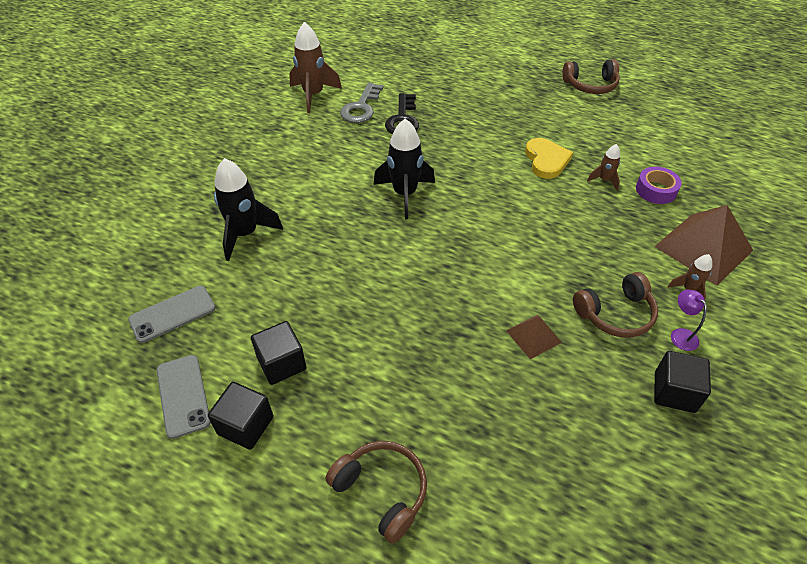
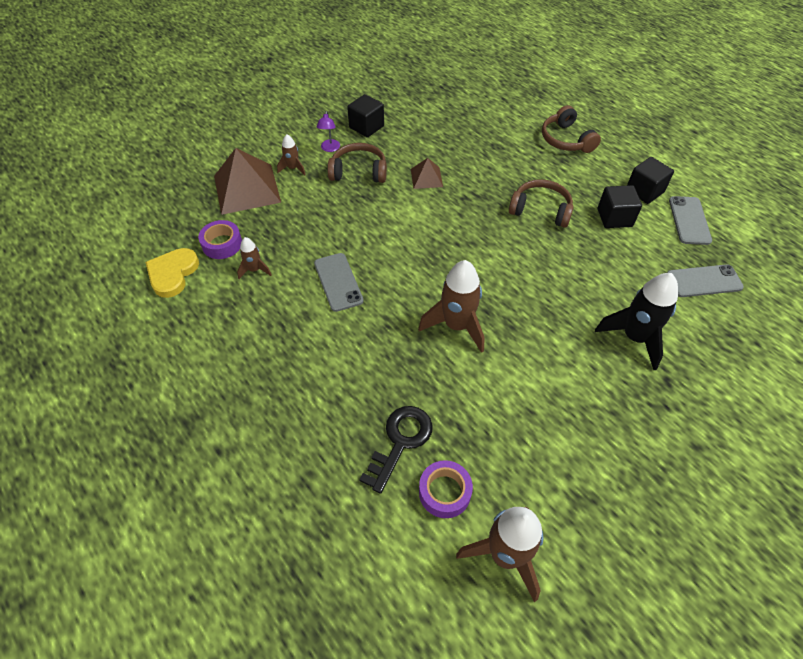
camera: 155 degrees left, 5 degrees up
grey key [340,82,383,123] -> purple tape [419,460,473,518]
black rocket [373,119,435,219] -> brown rocket [418,260,485,353]
yellow heart [525,138,573,179] -> yellow heart moved to [145,248,199,298]
brown headphones [563,59,620,94] -> brown headphones moved to [509,179,574,228]
none -> grey phone [314,253,363,312]

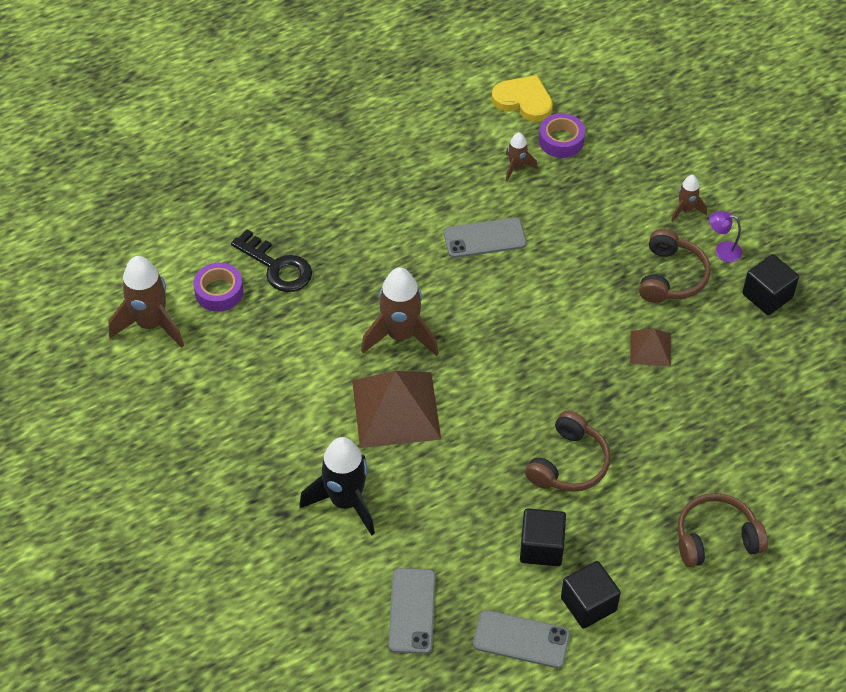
camera: 100 degrees right, 0 degrees up
brown pyramid [214,148,281,215] -> brown pyramid moved to [352,371,441,448]

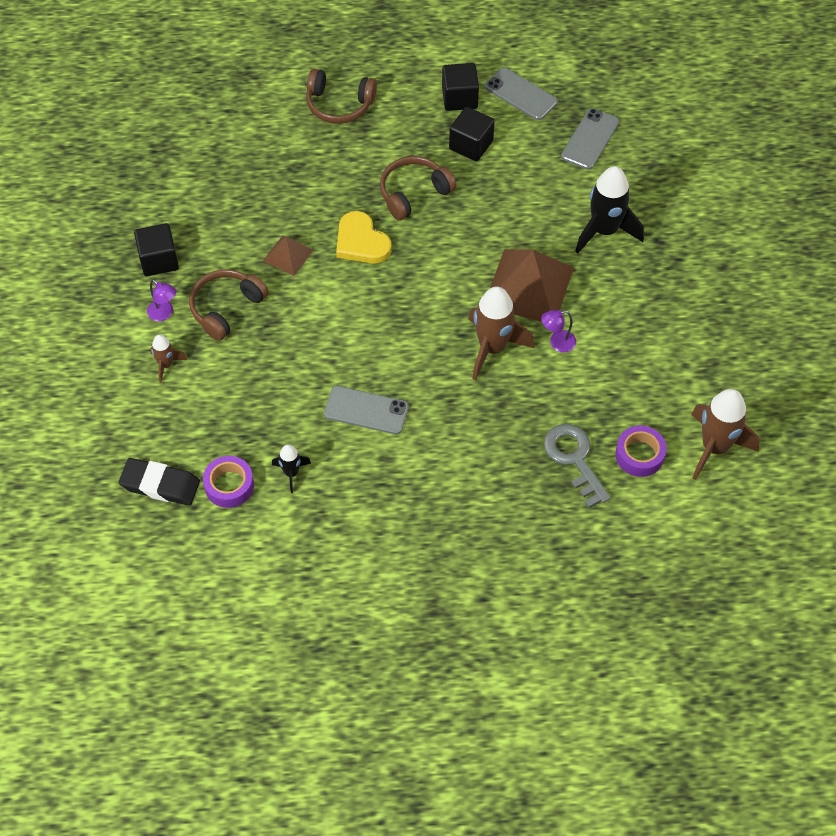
camera: 155 degrees left, 5 degrees up
black key [231,229,312,292] -> grey key [544,424,611,508]
yellow heart [492,75,553,122] -> yellow heart moved to [336,211,391,264]
brown rocket [506,132,538,182] -> black rocket [272,444,311,493]
none -> black eraser [118,458,200,506]
none -> purple lamp [541,310,576,352]

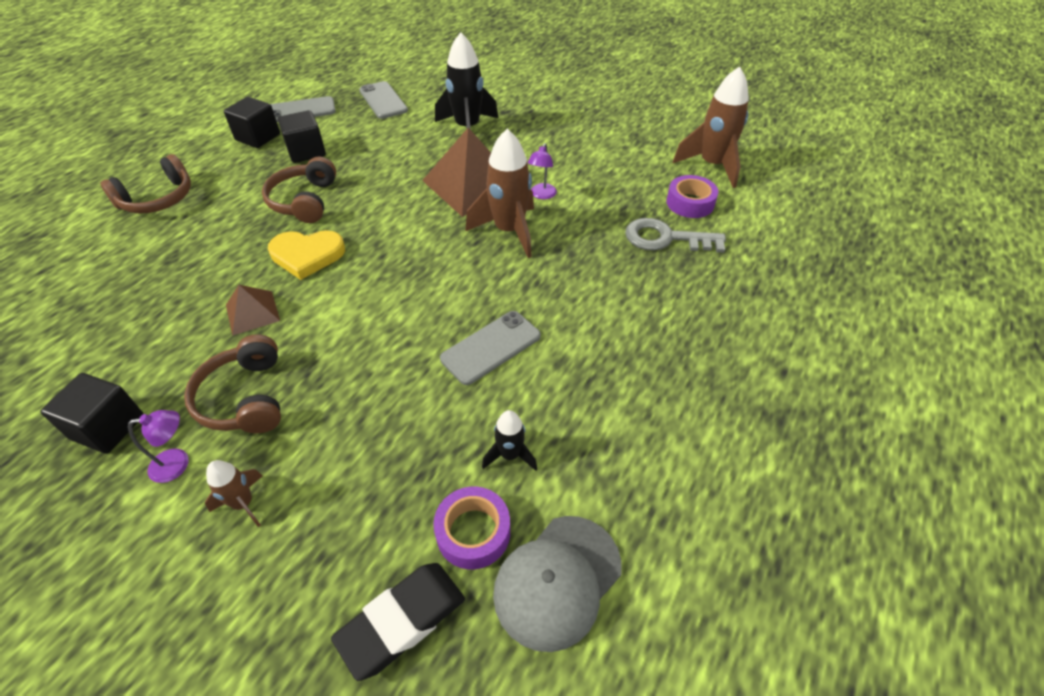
camera: 55 degrees left, 10 degrees down
none -> grey cap [493,516,622,652]

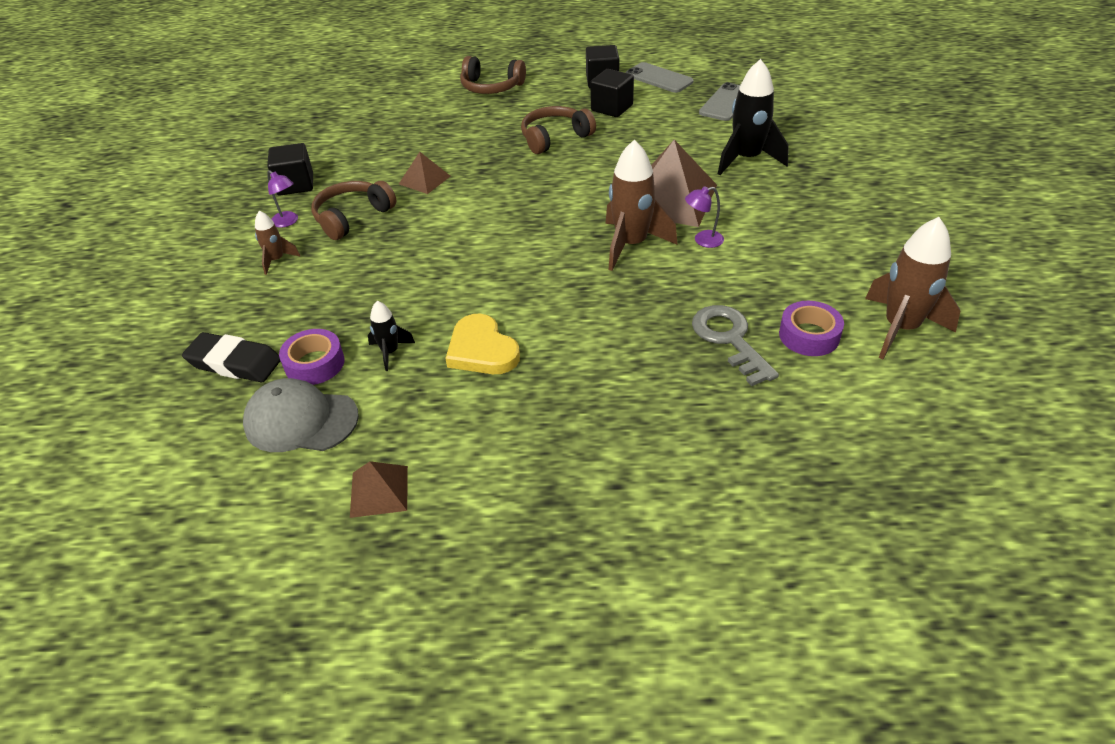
camera: 60 degrees right, 5 degrees down
yellow heart [268,230,345,280] -> yellow heart moved to [445,314,520,374]
grey phone [440,311,541,385] -> none
none -> brown pyramid [350,461,408,518]

